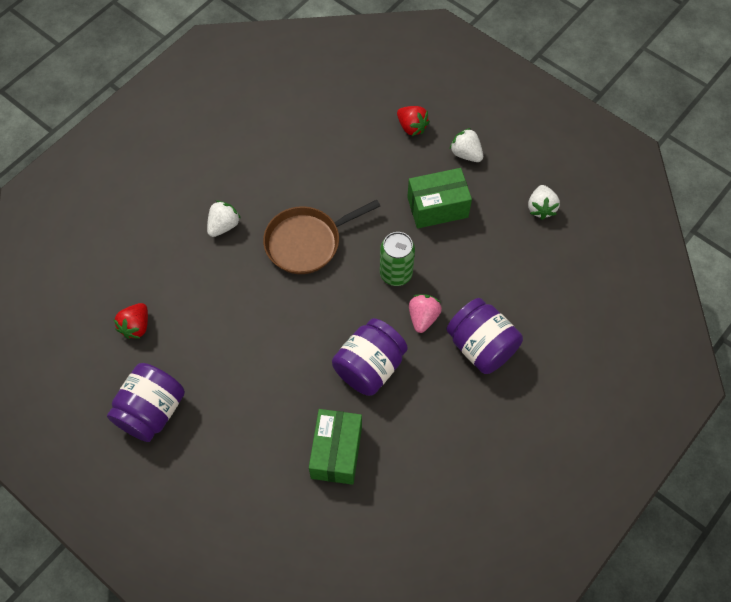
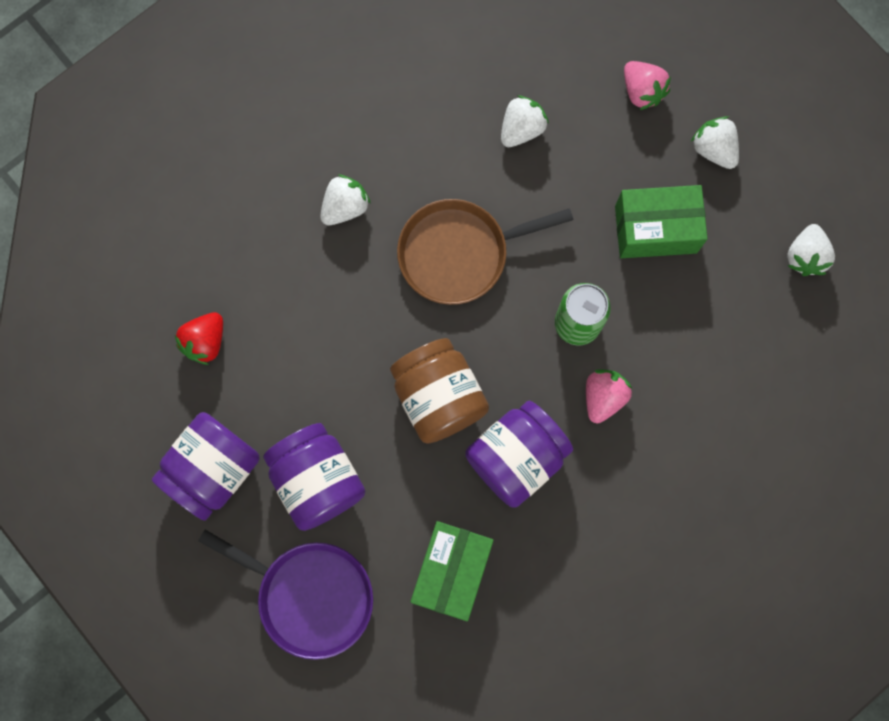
camera: 10 degrees right, 15 degrees up
red strawberry [397,106,430,136] -> pink strawberry [624,61,671,110]
purple jar [446,298,523,374] -> purple jar moved to [263,423,366,531]
none -> purple pan [198,530,373,660]
none -> brown jar [390,338,489,444]
none -> white strawberry [501,95,549,147]

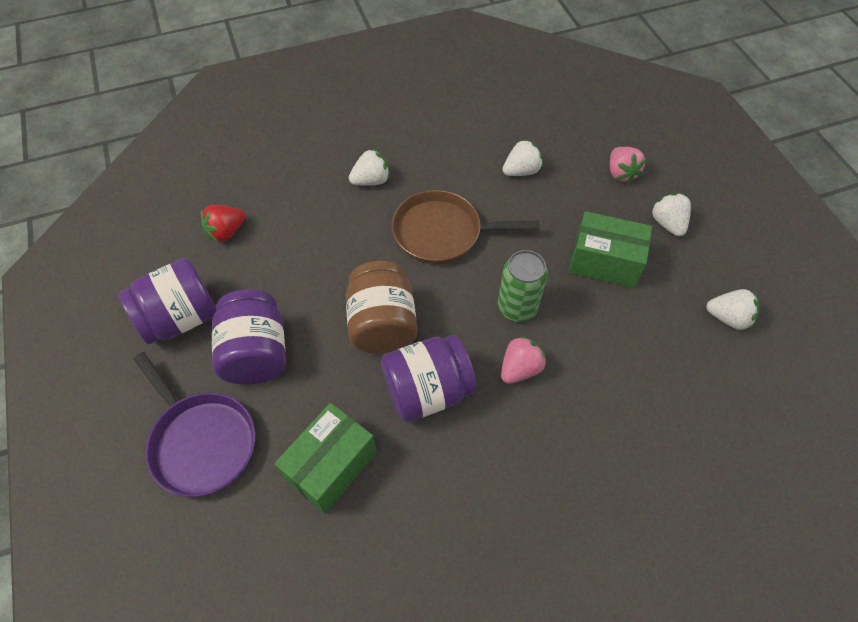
camera: 20 degrees right, 20 degrees down
white strawberry [787,224,835,276] -> white strawberry turned 105 degrees counterclockwise [706,289,759,330]

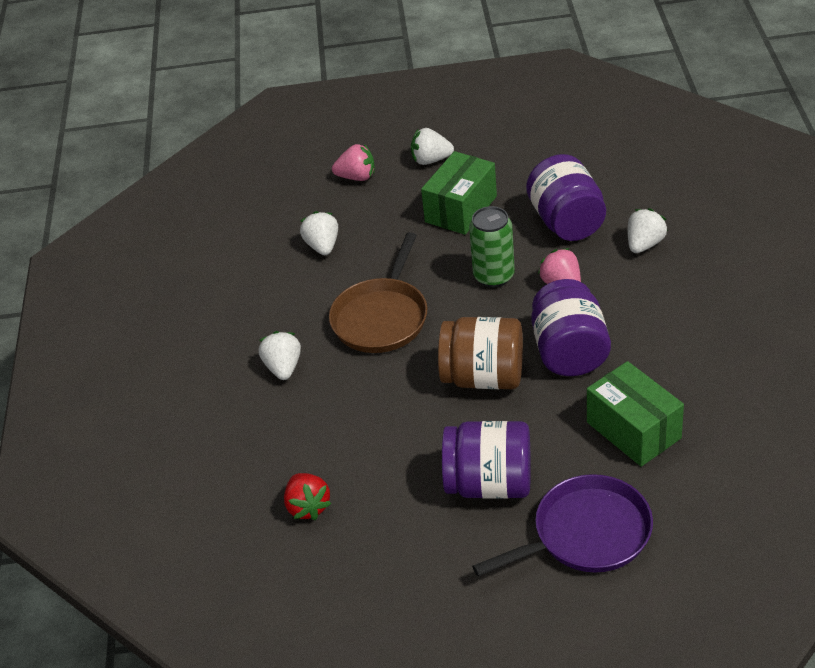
camera: 70 degrees left, 15 degrees down
purple jar [119,258,216,344] -> purple jar moved to [526,154,606,241]
white strawberry [706,289,759,330] -> white strawberry moved to [628,208,668,253]

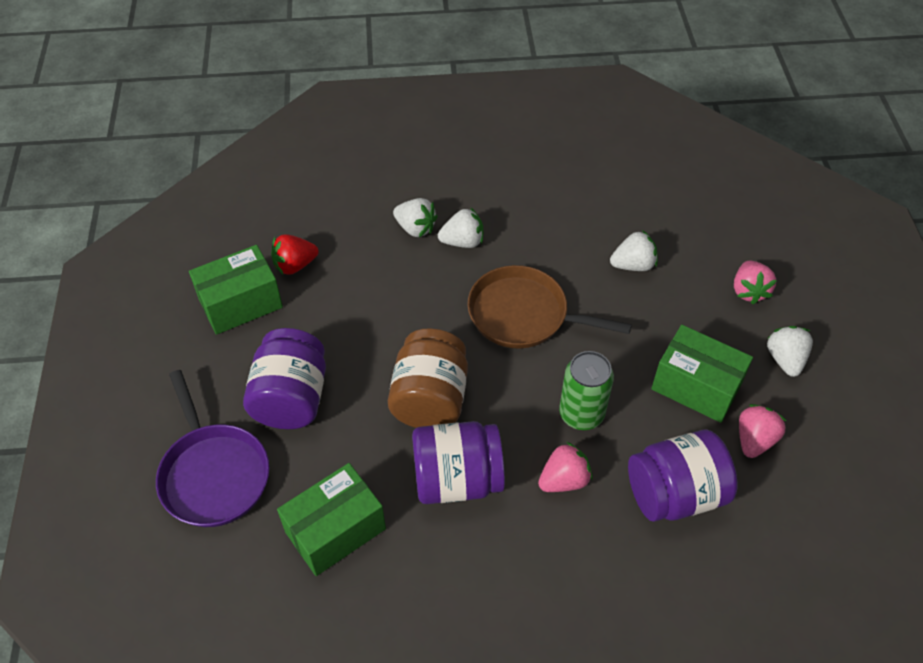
camera: 85 degrees right, 10 degrees up
white strawberry [628,208,668,253] -> white strawberry moved to [393,198,438,237]
none -> green box [189,245,283,335]
none -> pink strawberry [739,404,786,458]

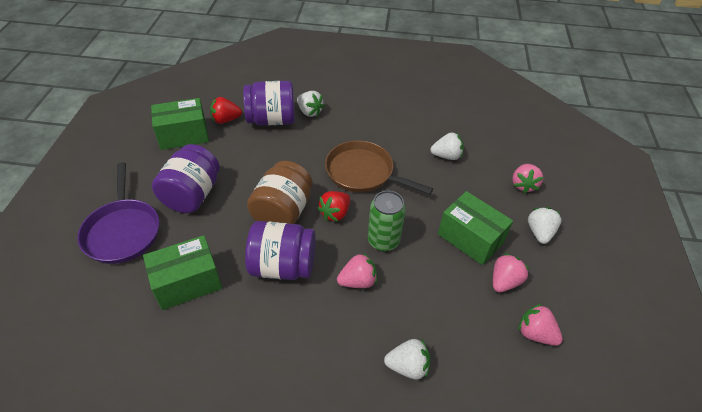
camera: 10 degrees right, 5 degrees down
white strawberry [438,208,483,248] -> white strawberry moved to [384,339,430,380]
purple jar [628,430,738,522] -> purple jar moved to [243,81,295,126]
none -> red strawberry [318,191,350,222]
none -> pink strawberry [519,304,563,346]

